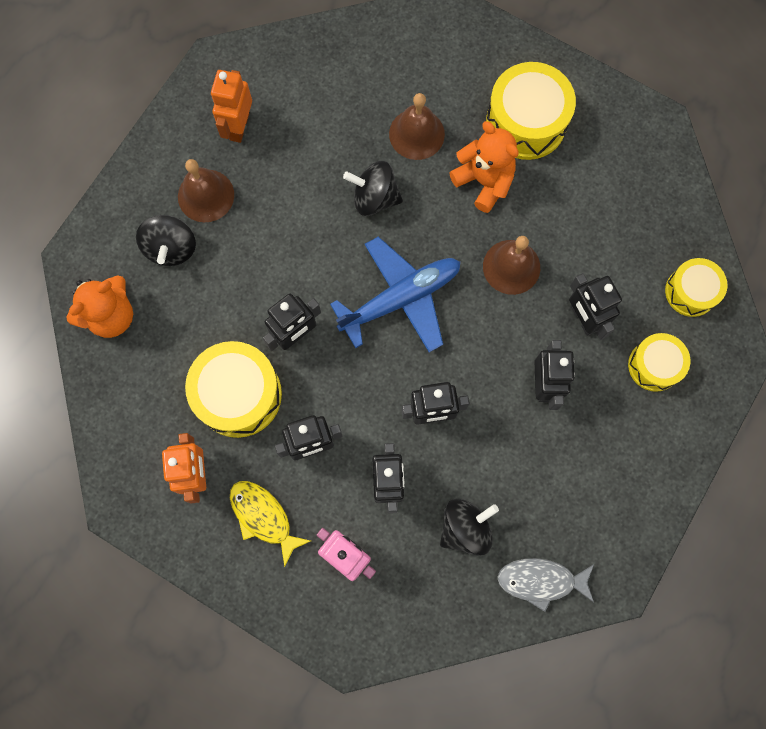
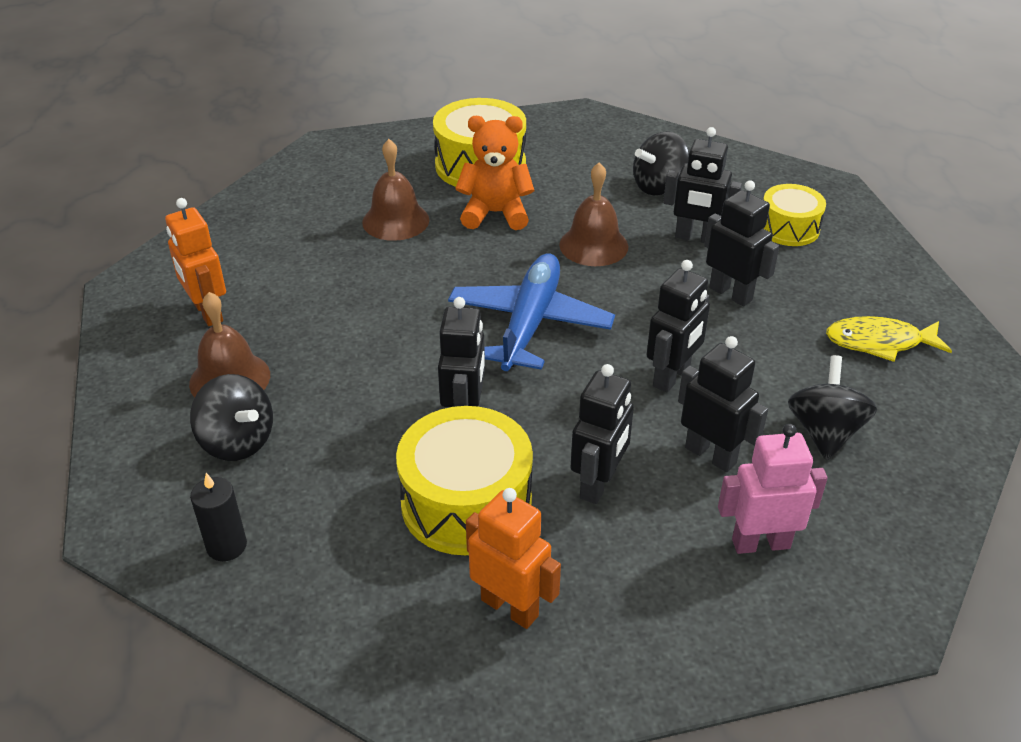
camera: 45 degrees left, 35 degrees down
orange teddy bear [66,276,133,338] -> black candle [190,473,247,561]
yellow fish [230,481,311,567] -> yellow fish moved to [826,316,952,362]
black spinning top [343,161,403,216] -> black spinning top moved to [633,131,689,195]
grey fish [497,558,594,612] -> none
yellow drum [665,258,728,317] -> none

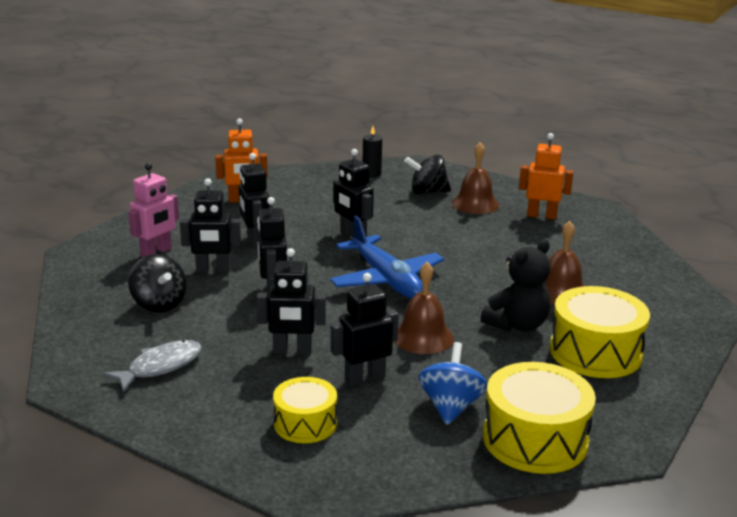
camera: 135 degrees right, 15 degrees down
yellow drum [396,406,533,555] -> yellow drum moved to [483,362,596,474]
orange teddy bear [455,116,534,230] -> black teddy bear [481,240,551,332]
black spinning top [633,131,689,195] -> blue spinning top [418,342,487,425]
yellow fish [826,316,952,362] -> grey fish [102,340,202,393]

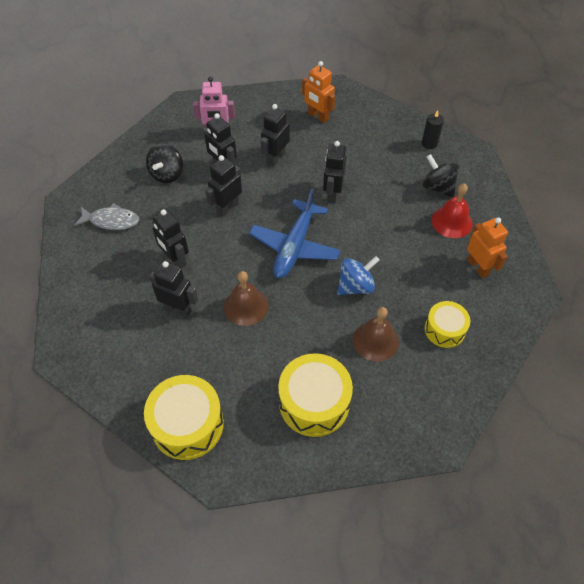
camera: 50 degrees right, 30 degrees up
yellow drum [273,377,337,443] -> yellow drum moved to [425,301,470,348]
blue spinning top [418,342,487,425] -> blue spinning top moved to [337,256,379,295]
brown bell [452,142,499,214] -> red bell [432,183,473,238]
black teddy bear [481,240,551,332] -> none

